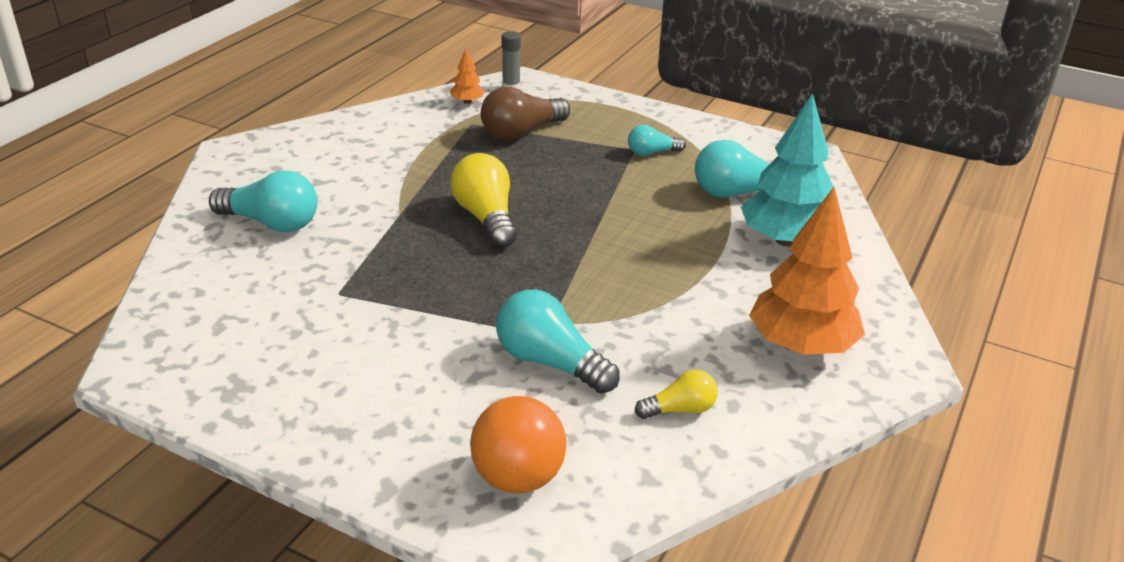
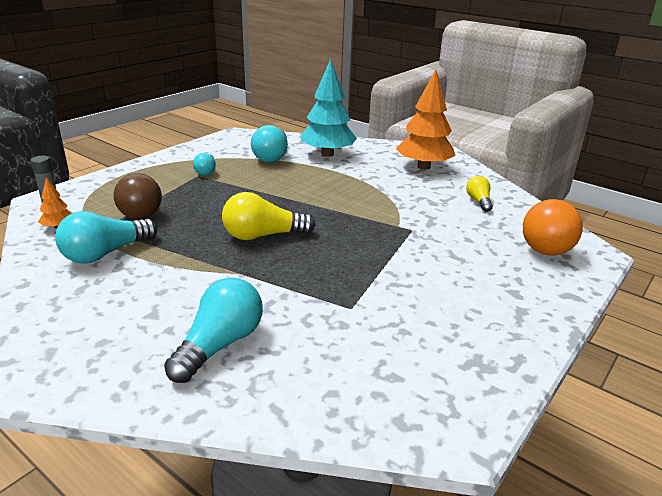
camera: 80 degrees left, 5 degrees down
turquoise light bulb [496,290,620,394] -> turquoise light bulb moved to [55,211,157,264]

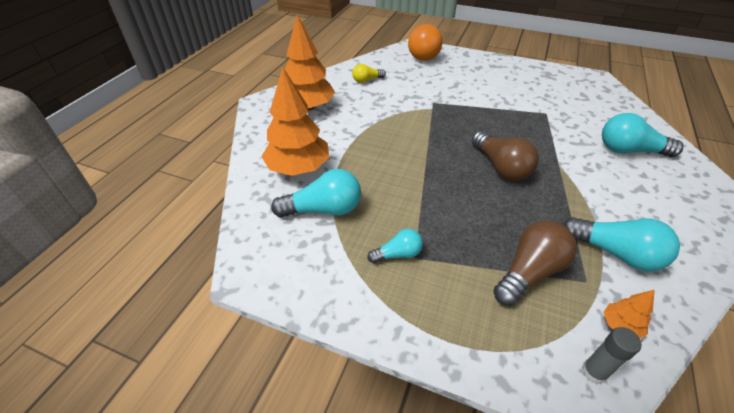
camera: 105 degrees left, 15 degrees up
yellow light bulb [222,192,316,240] -> brown light bulb [472,131,539,181]
turquoise tree [301,59,357,157] -> orange tree [261,67,330,176]

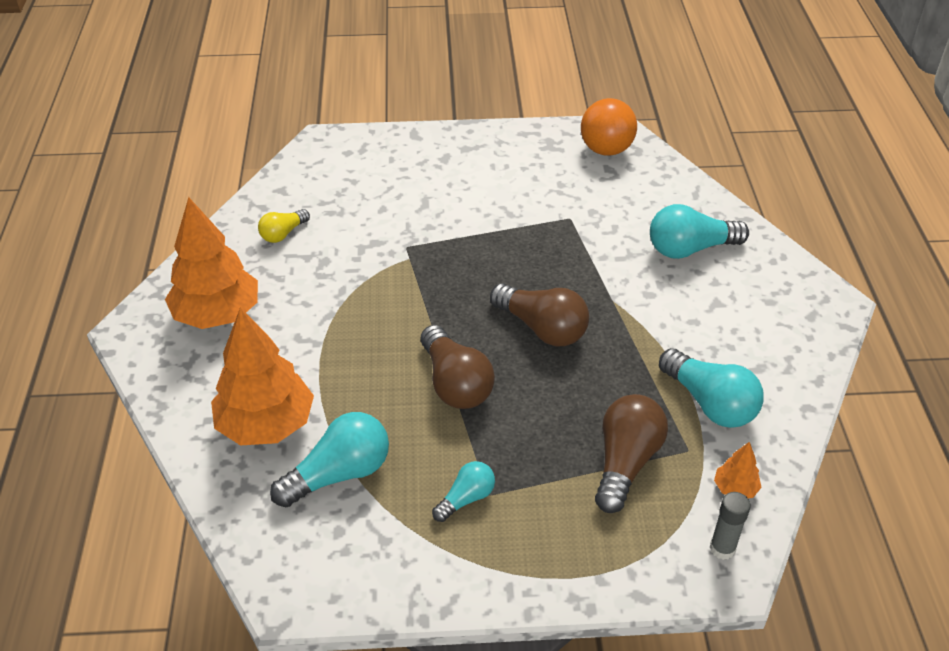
camera: 25 degrees left, 0 degrees up
orange ball [408,24,443,61] -> orange ball moved to [581,98,637,156]
turquoise light bulb [563,217,680,271] -> turquoise light bulb turned 45 degrees clockwise [659,348,764,428]
none -> brown light bulb [421,325,495,409]

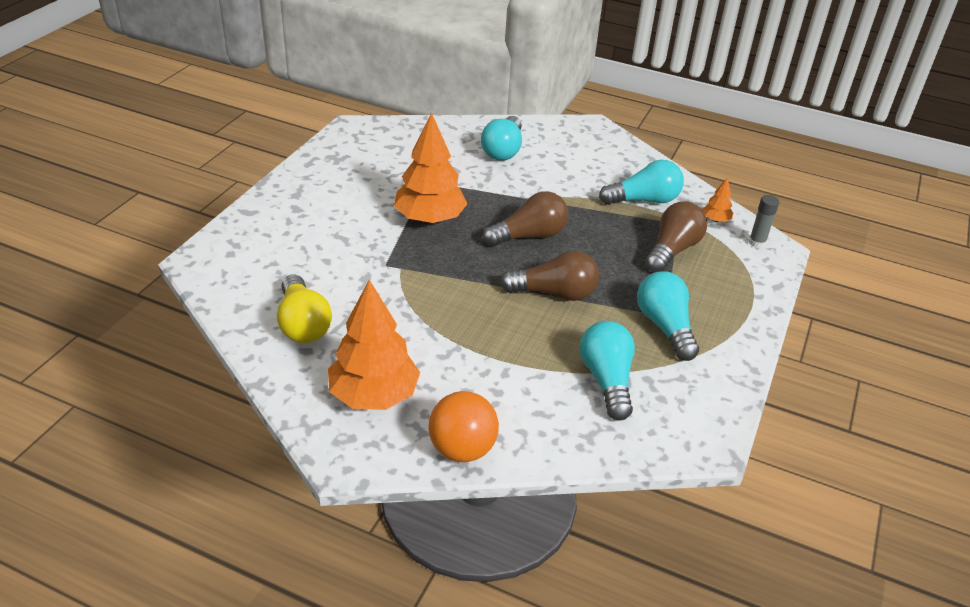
camera: 65 degrees left, 5 degrees down
orange tree [211,307,314,446] -> orange tree moved to [394,112,467,224]
yellow light bulb [258,209,310,243] -> yellow light bulb [277,274,332,343], size x1.74
turquoise light bulb [432,461,495,522] -> turquoise light bulb [637,271,699,361], size x1.74
orange ball [581,98,637,156] -> orange ball moved to [429,391,499,462]
brown light bulb [595,394,668,513] -> brown light bulb turned 75 degrees clockwise [645,201,707,272]

